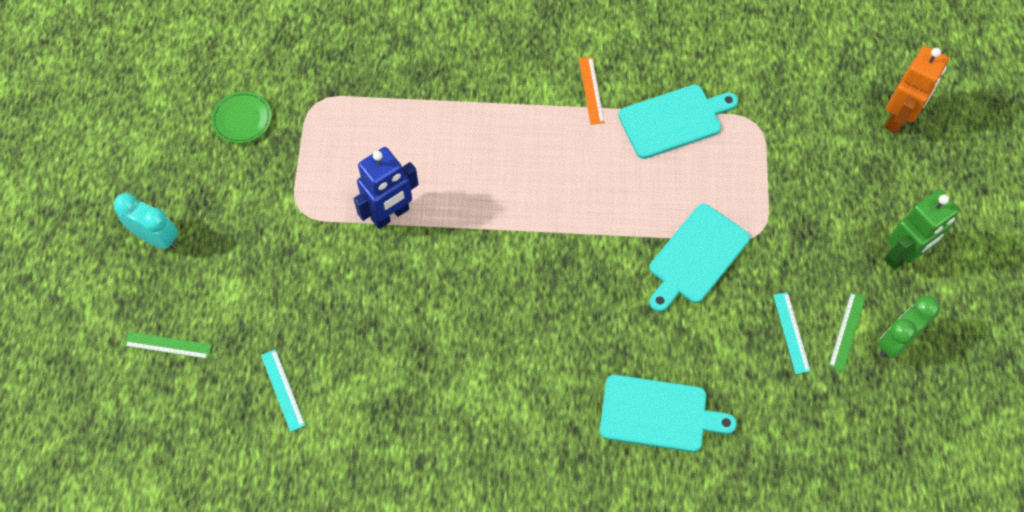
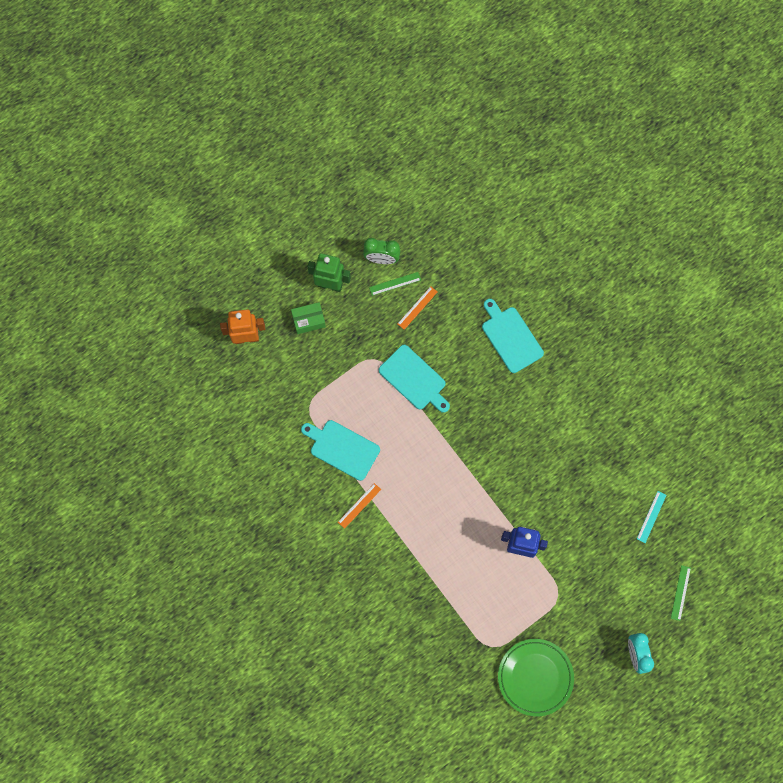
camera: 130 degrees left, 10 degrees up
green ruler [124,332,212,359] -> green ruler turned 45 degrees clockwise [671,565,691,621]
green plate [211,91,271,143] -> green plate [498,639,574,716], size x1.81
turquoise cutting board [649,204,750,312] -> turquoise cutting board turned 45 degrees clockwise [379,345,450,413]
turquoise ruler [773,292,811,374] -> orange ruler [398,286,437,330]
none -> green box [291,302,326,334]

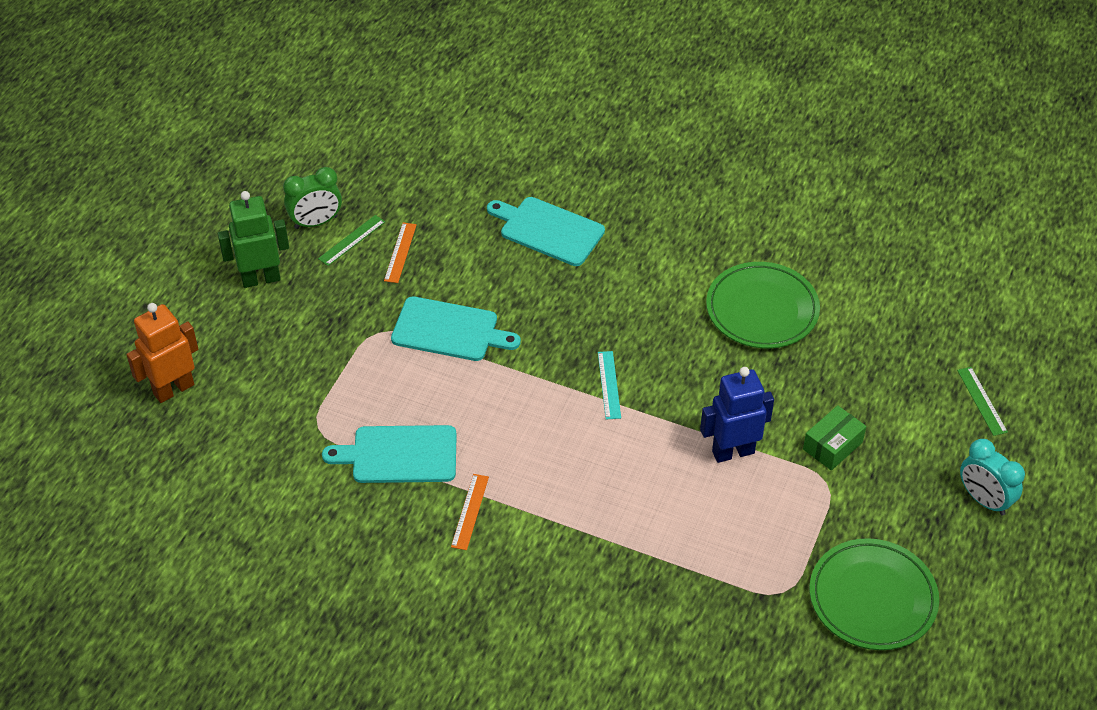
camera: 30 degrees left, 25 degrees down
green box [291,302,326,334] -> green box moved to [803,405,866,470]
turquoise ruler [637,491,666,543] -> turquoise ruler moved to [598,351,621,419]
none -> green plate [706,262,820,349]

